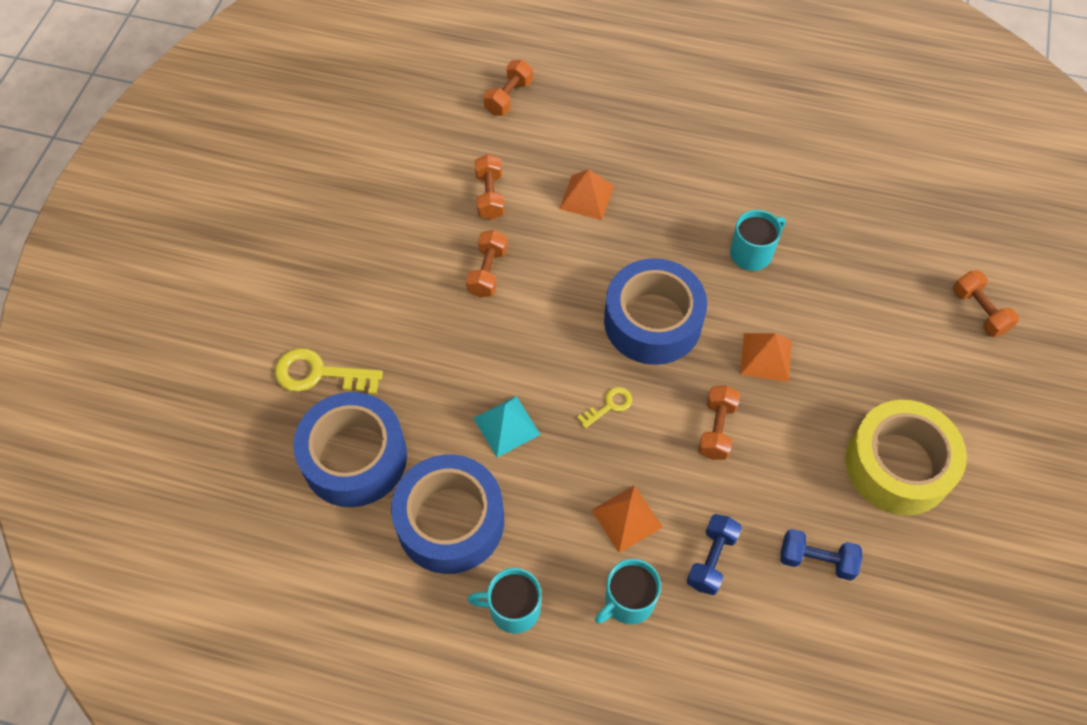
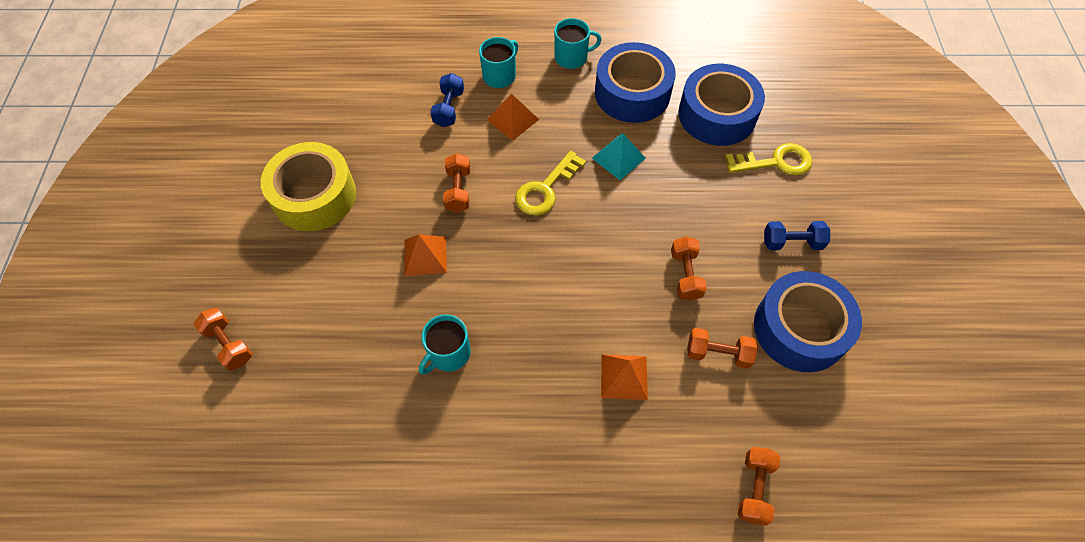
camera: 165 degrees right, 0 degrees up
orange dumbbell [475,154,505,220] -> orange dumbbell turned 60 degrees counterclockwise [688,328,757,369]
yellow key [577,387,632,428] -> yellow key [515,151,586,216], size x1.81
blue tape [604,258,707,365] -> blue tape moved to [754,271,862,372]
blue dumbbell [780,529,862,581] -> blue dumbbell moved to [764,221,830,250]

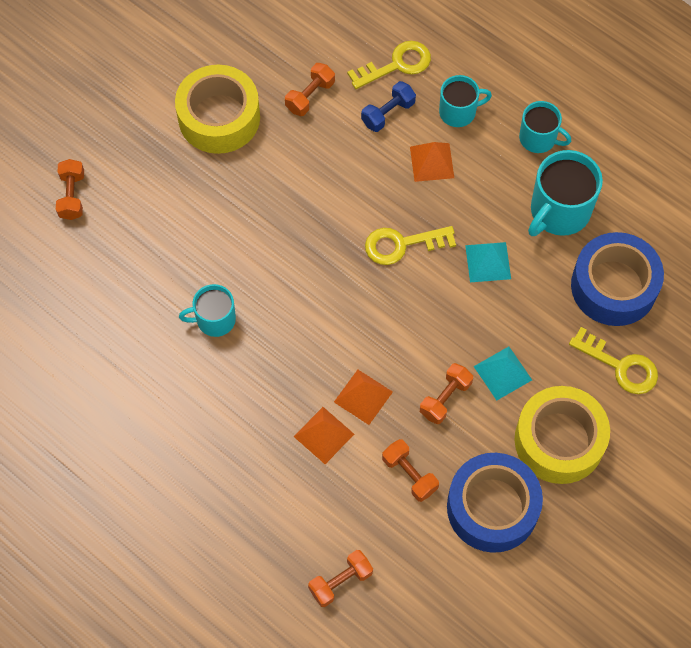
camera: 40 degrees right, 5 degrees up
orange pyramid [404,234,447,276] -> orange pyramid moved to [334,370,393,425]
orange dumbbell [443,153,470,213] -> orange dumbbell moved to [285,63,335,116]
blue tape [595,42,676,123] -> turquoise mug [528,150,603,236]
blue dumbbell [764,221,830,250] -> yellow tape [514,386,610,484]
none -> yellow key [347,41,431,89]
none -> turquoise pyramid [474,347,532,400]

